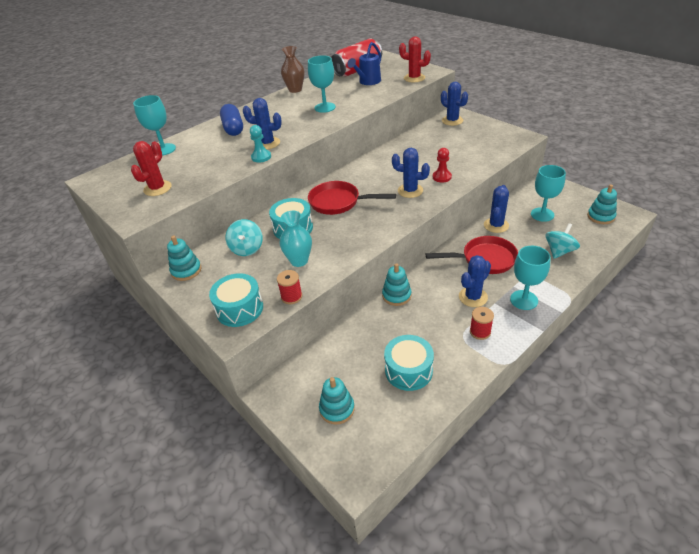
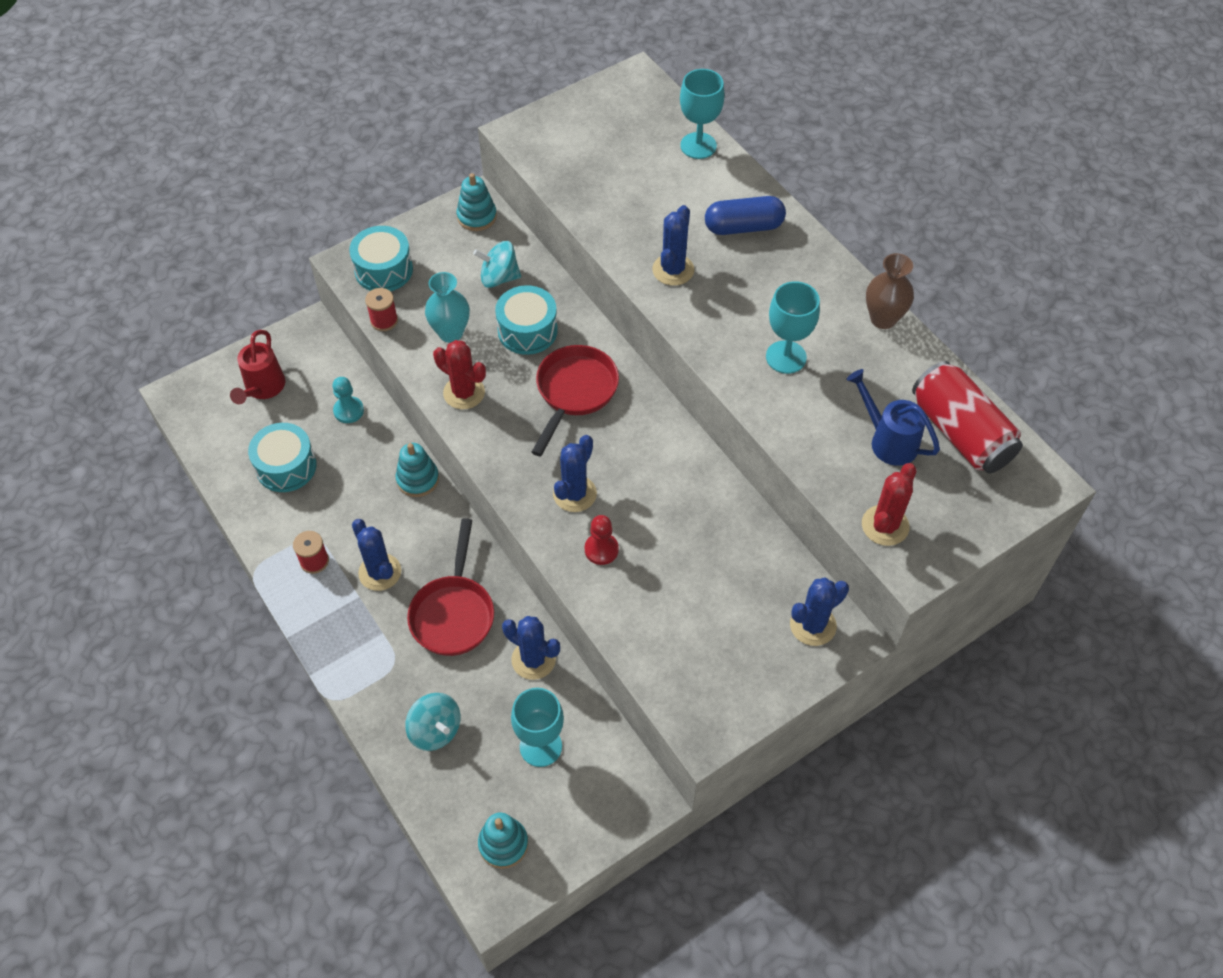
camera: 95 degrees right, 15 degrees up
red cactus [131,141,171,196] -> red cactus moved to [433,340,486,409]
turquoise pawn [250,125,271,162] -> turquoise pawn moved to [332,377,364,423]
turquoise stacking toy [319,377,355,424] -> red watering can [230,330,286,404]
turquoise goblet [510,246,551,310] -> none

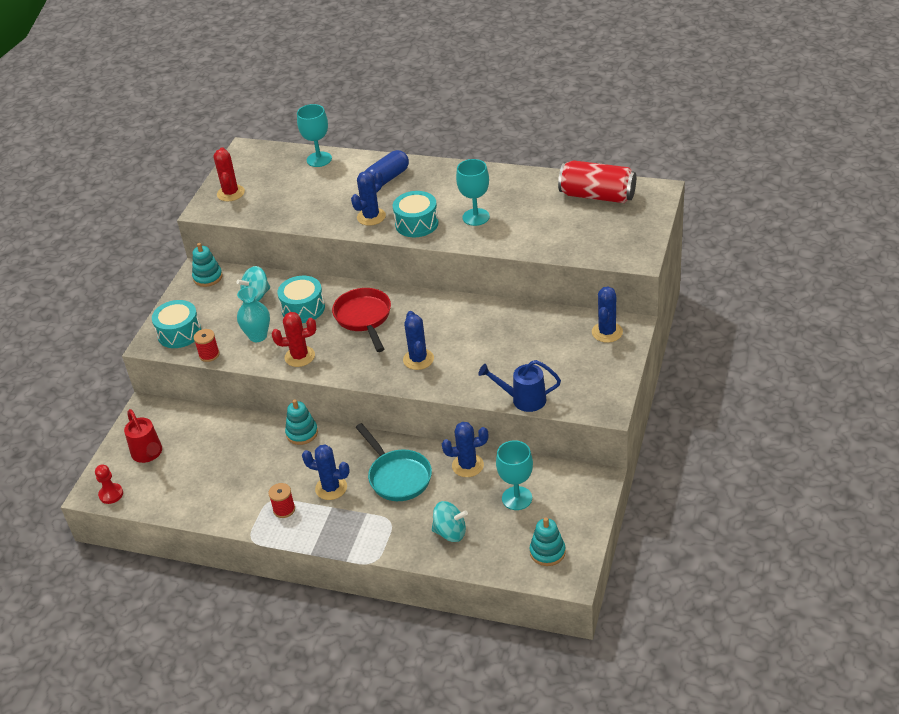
camera: 35 degrees left, 15 degrees down
turquoise drum [248,423,317,492] -> turquoise drum moved to [393,191,439,237]
turquoise pawn [332,377,364,423] -> none
red pan [407,518,494,656] -> turquoise pan [356,423,432,501]
red pawn [585,515,619,565] -> red pawn moved to [95,465,123,504]
blue cactus [652,205,694,286] -> blue cactus turned 60 degrees clockwise [351,171,386,226]
blue watering can [846,369,940,466] -> blue watering can moved to [478,360,561,412]
red cactus [862,463,917,546] -> red cactus moved to [214,147,245,201]
brown vase [866,253,914,329] -> none

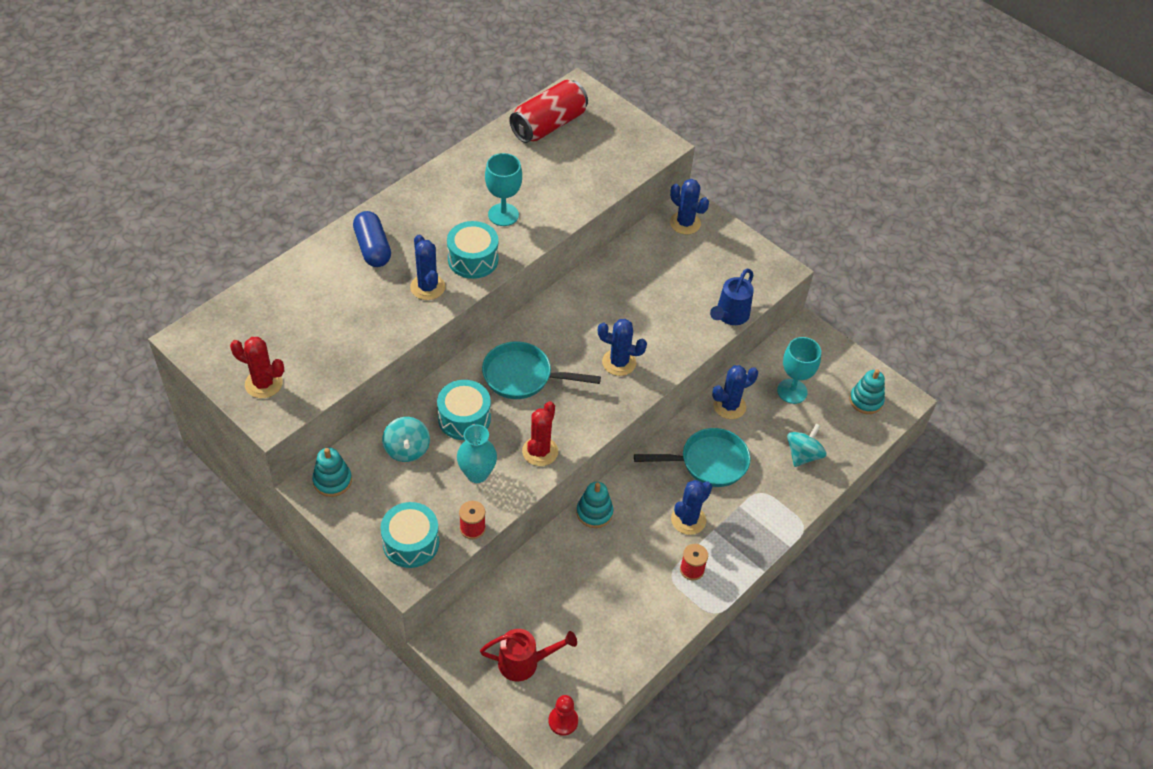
camera: 70 degrees left, 10 degrees up
turquoise goblet [297,104,332,167] -> none
red pan [332,288,391,352] -> turquoise pan [482,341,601,399]
blue cactus [442,422,488,477] -> blue cactus turned 45 degrees clockwise [712,365,758,419]

